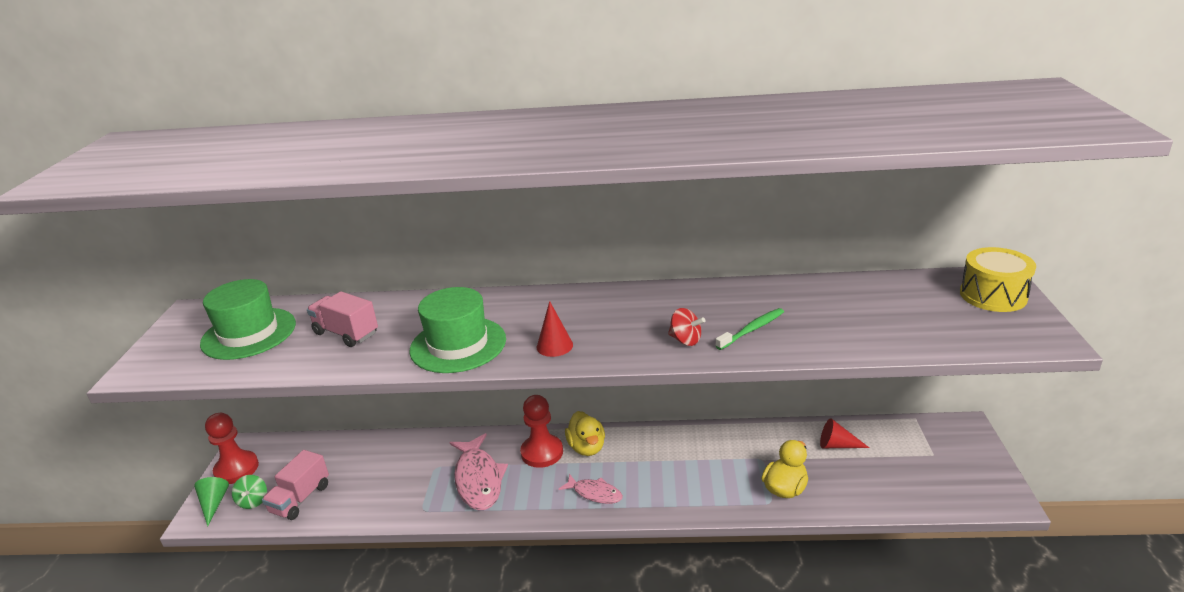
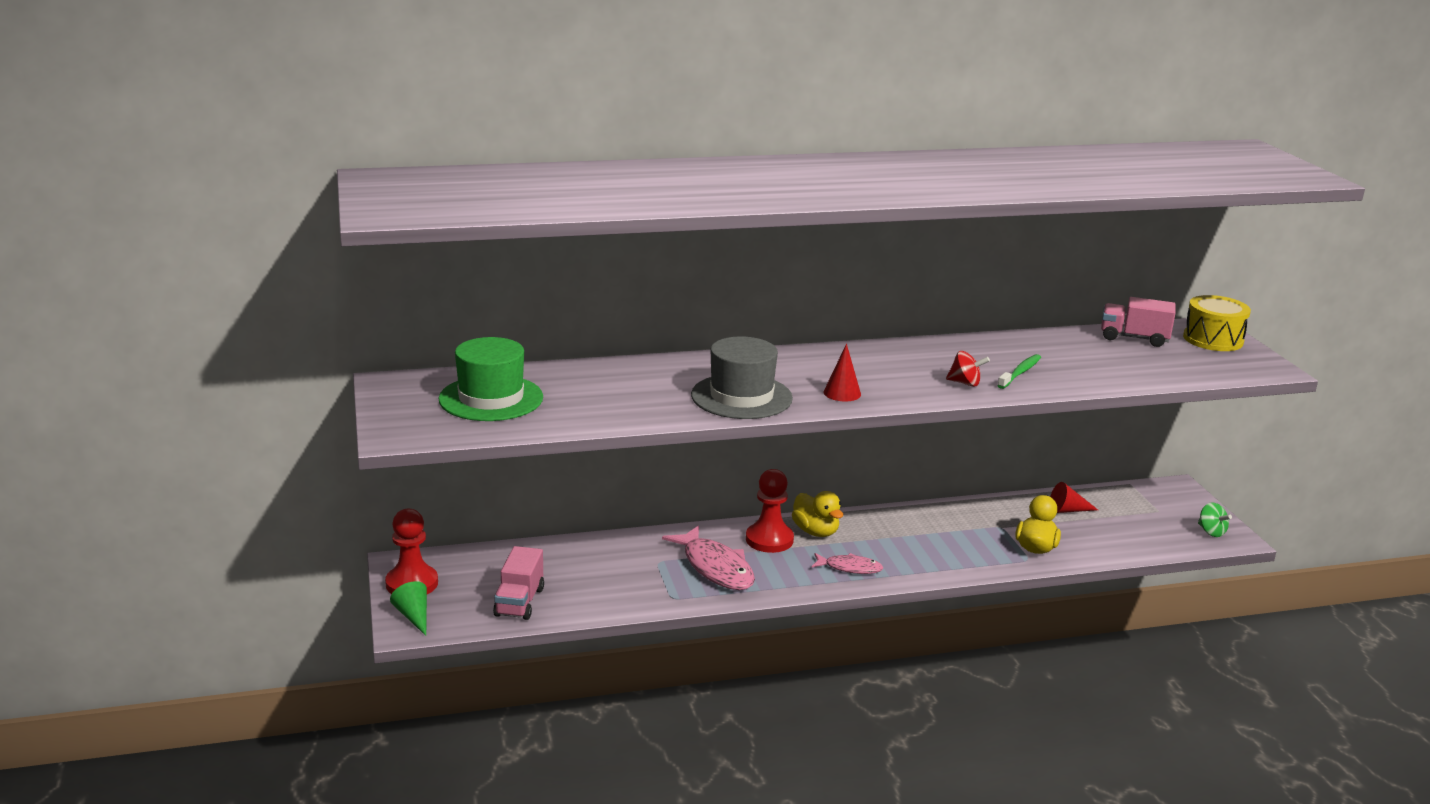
camera: 20 degrees left, 5 degrees down
green spinning top [232,475,267,509] -> green spinning top moved to [1198,502,1232,537]
pink truck [307,291,378,347] -> pink truck moved to [1101,297,1176,347]
green hat [409,287,506,373] -> grey hat [691,337,793,419]

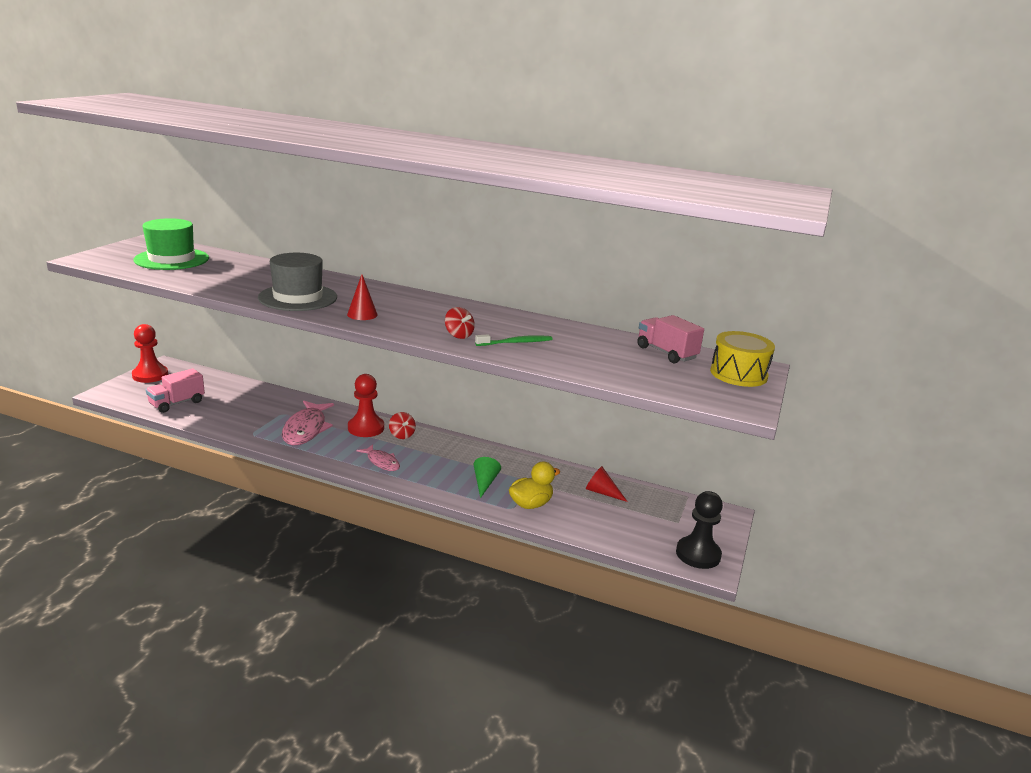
camera: 35 degrees right, 0 degrees up
green cone [390,581,427,636] -> green cone moved to [474,457,501,498]
yellow duck [792,491,843,537] -> red spinning top [389,412,416,439]
green spinning top [1198,502,1232,537] -> black pawn [676,491,723,569]

